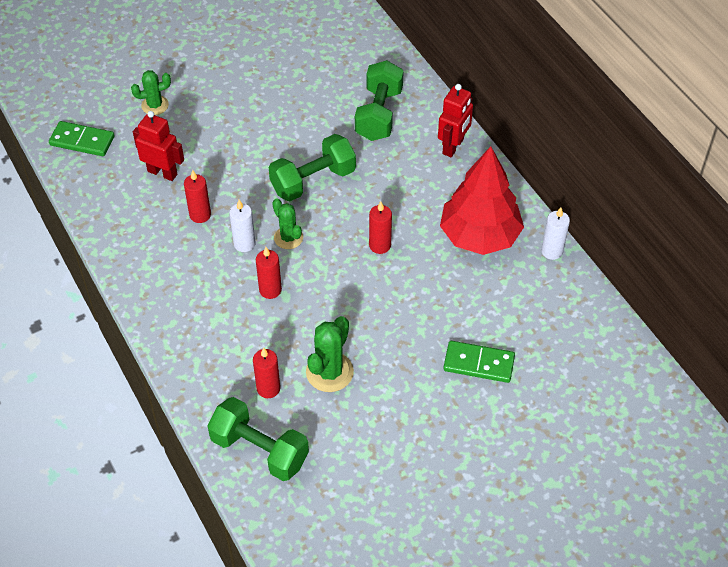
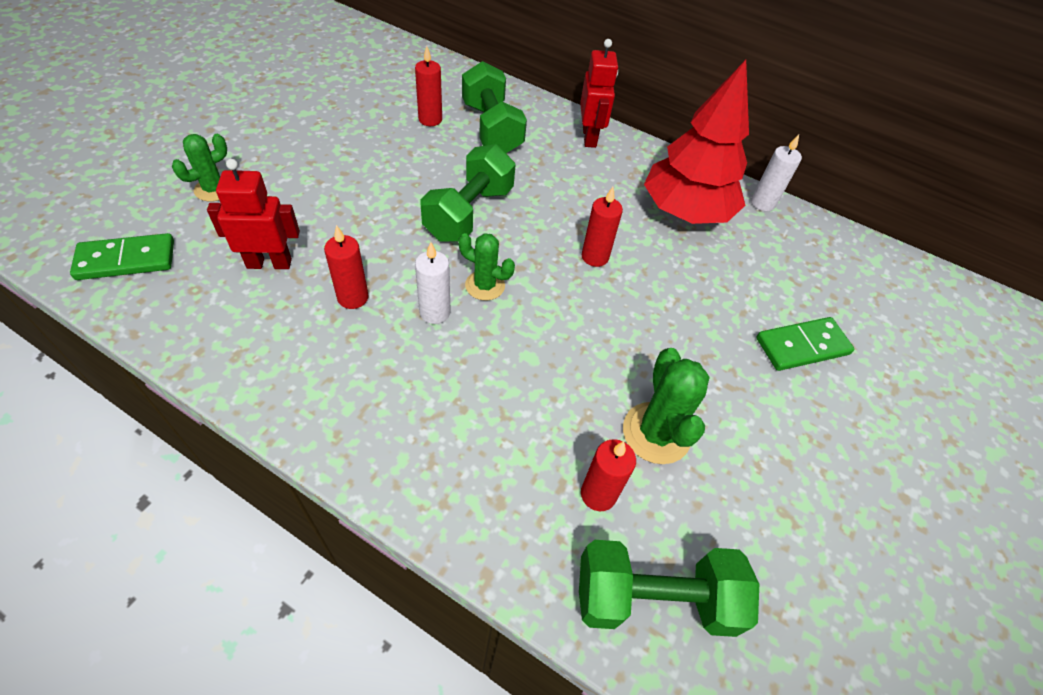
camera: 35 degrees left, 0 degrees up
red candle [256,247,282,299] -> red candle moved to [415,46,442,126]

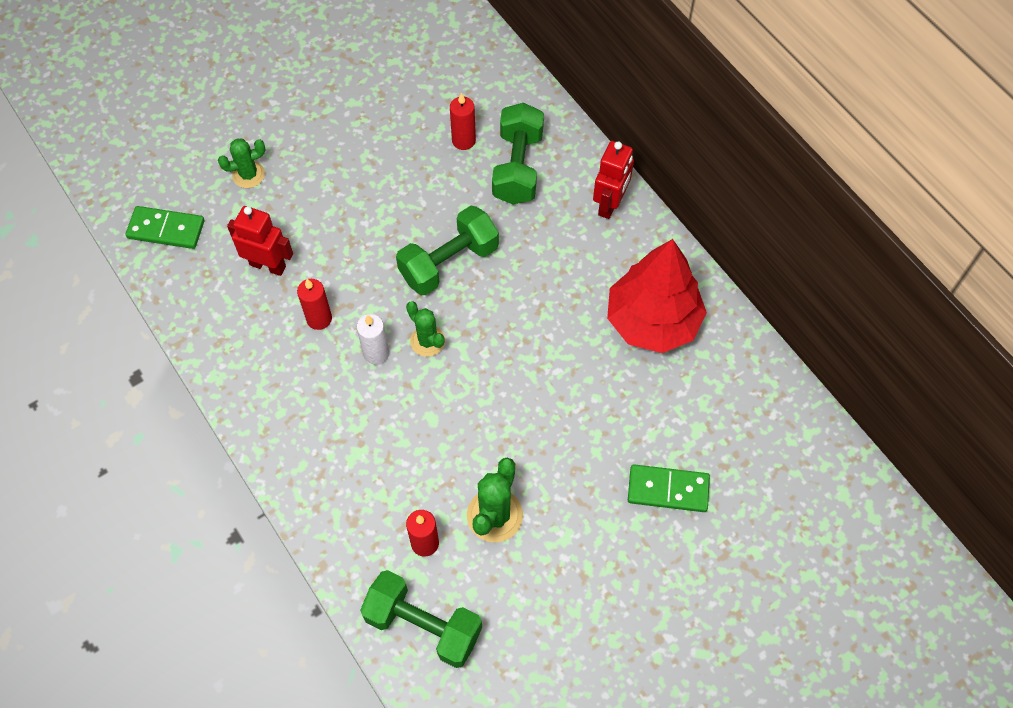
camera: 30 degrees right, 10 degrees up
red candle [582,187,623,267] -> none
white candle [751,135,802,212] -> none

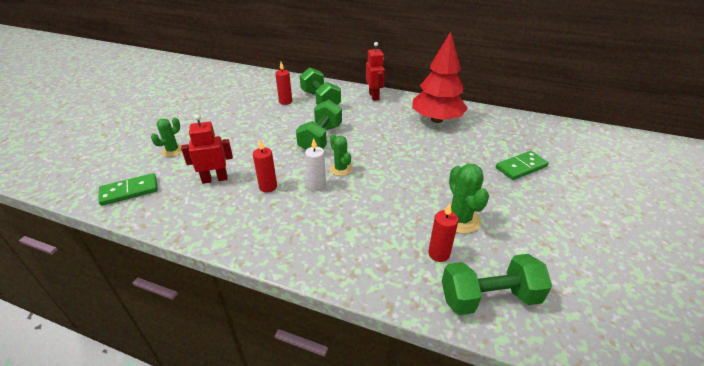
camera: 35 degrees left, 25 degrees down
green cactus [406,301,445,357] -> green cactus turned 45 degrees clockwise [330,134,352,176]

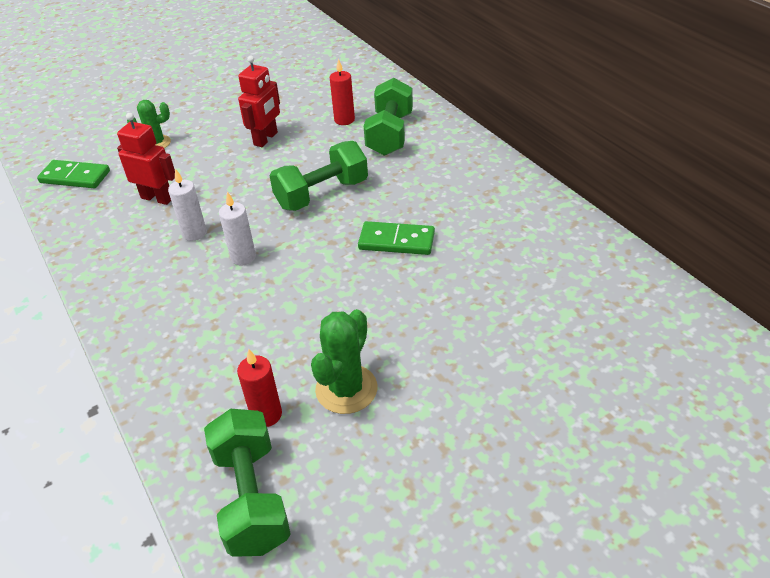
camera: 40 degrees right, 5 degrees up
red candle [253,140,277,192] -> white candle [168,169,207,241]
green cactus [330,134,352,176] -> none
red robot [366,42,385,101] -> red robot moved to [238,56,280,147]
red tree [412,32,468,123] -> none
green dumbbell [442,254,552,315] -> green dumbbell turned 45 degrees clockwise [204,409,291,557]
green domino [496,151,549,180] -> green domino moved to [358,221,435,255]

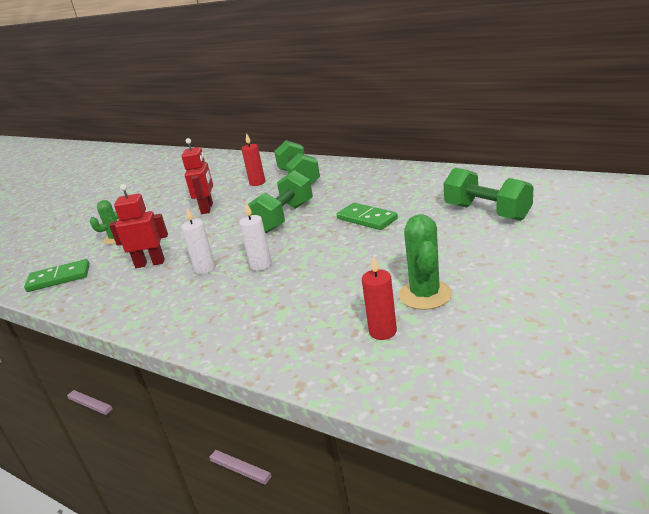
camera: 25 degrees left, 15 degrees down
green dumbbell [204,409,291,557] -> green dumbbell moved to [443,168,533,221]
green domino [358,221,435,255] -> green domino turned 60 degrees clockwise [337,203,398,230]

